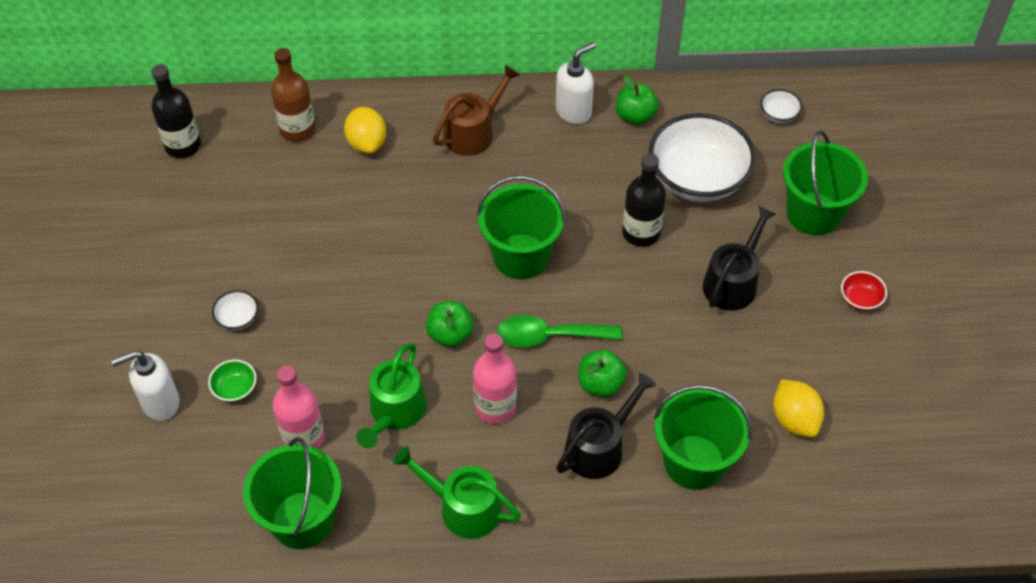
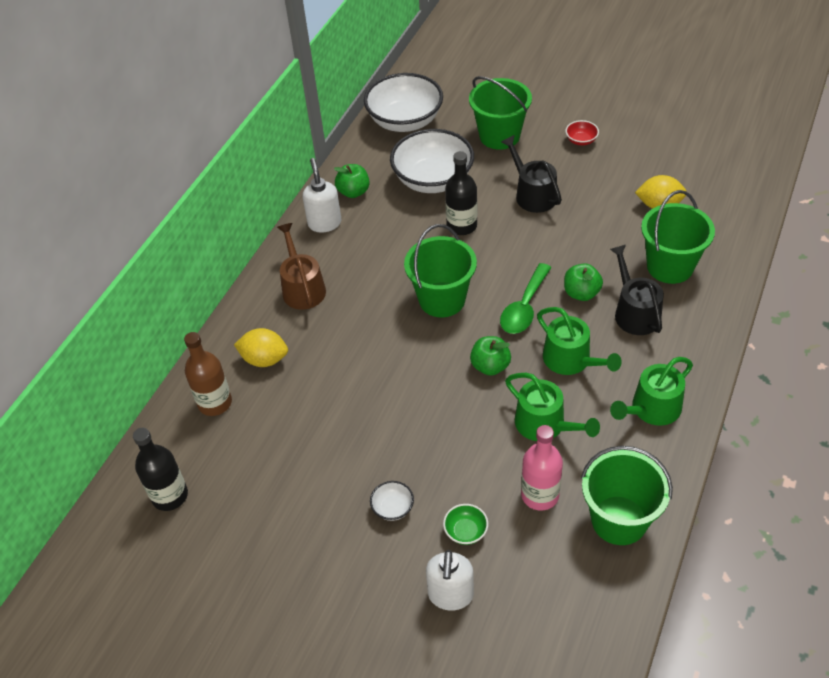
camera: 60 degrees left, 5 degrees down
pink bottle [473,333,517,424] -> green watering can [537,307,622,375]
white bowl [760,89,802,123] -> white bowl [364,73,443,132], size x2.45

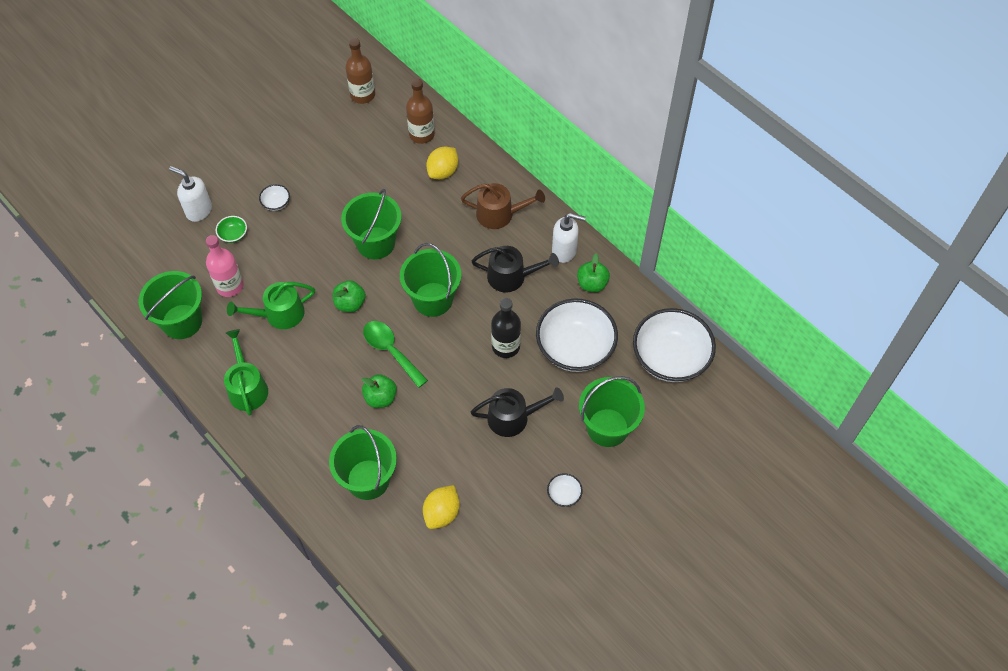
camera: 110 degrees right, 10 degrees up
black bottle [133,428,188,511] -> brown bottle [345,38,375,104]
green watering can [537,307,622,375] -> none
red bowl [565,120,599,145] -> white bowl [547,473,583,507]
black watering can [610,245,664,335] -> black watering can moved to [471,246,559,292]
none -> green bucket [341,189,401,259]

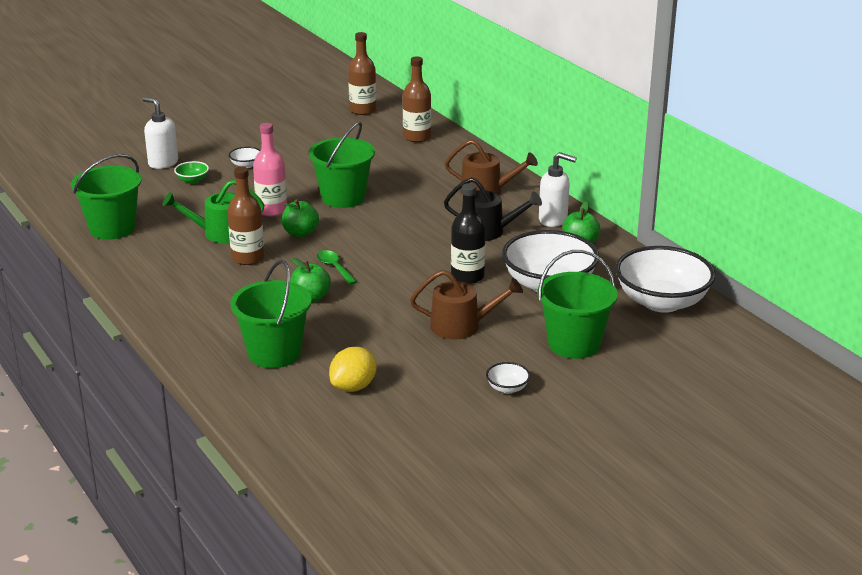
camera: 10 degrees right, 30 degrees down
pink bottle [206,235,244,297] -> pink bottle moved to [253,123,287,216]
green watering can [224,329,268,416] -> none
green spoon [363,321,428,388] -> green spoon [317,250,357,285], size x0.65
green bucket [400,243,461,317] -> none
yellow lemon [426,147,458,179] -> none
black watering can [471,388,564,437] -> brown watering can [410,270,523,340]
none -> brown bottle [227,166,264,265]

